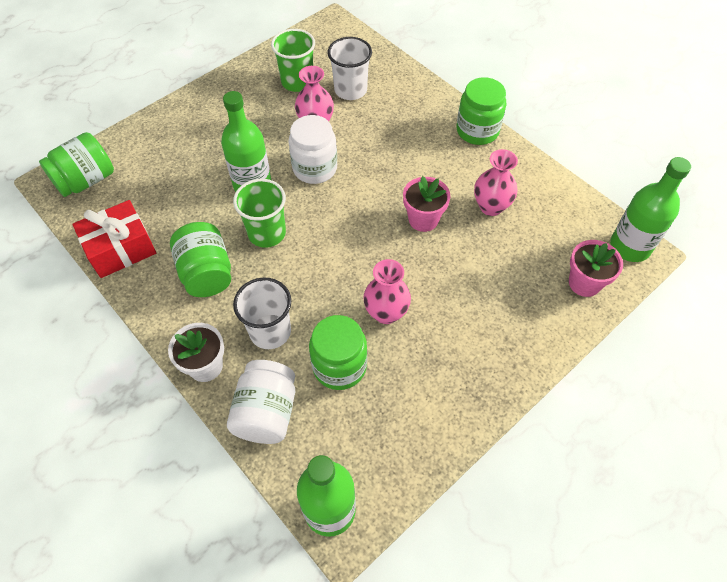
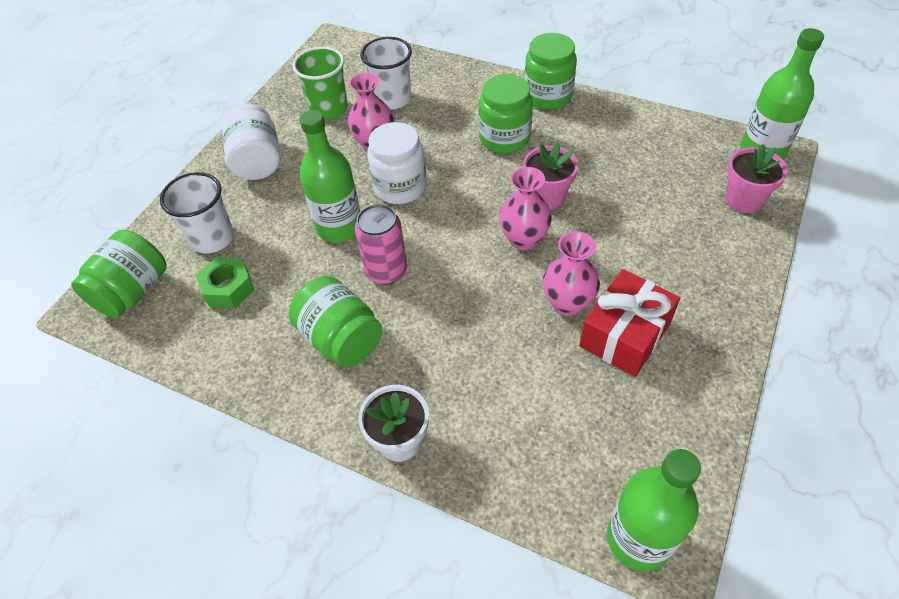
camera: 20 degrees left, 5 degrees down
red gift [72,200,156,278] -> red gift moved to [579,269,680,377]
white jar [227,360,295,444] -> white jar moved to [222,104,280,180]
green cup [233,179,286,248] -> pink can [355,204,407,284]
white cup [233,278,291,349] -> white cup moved to [160,172,234,254]
green jar [309,315,367,390] -> green jar moved to [479,74,533,154]
pink vase [474,149,518,216] -> pink vase moved to [499,167,552,250]
none -> green nut [196,257,255,308]

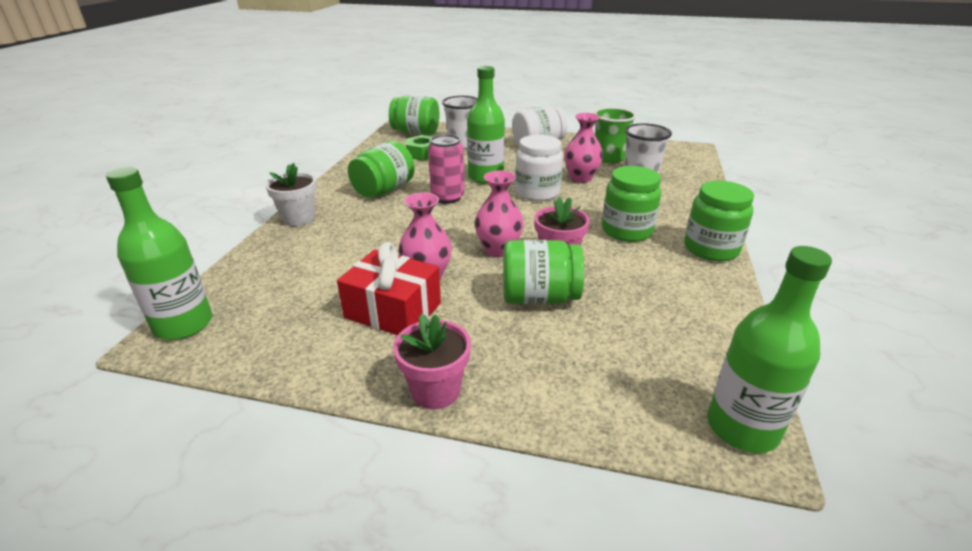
camera: 75 degrees right, 20 degrees down
pink flower pot [726,144,788,213] -> pink flower pot moved to [393,314,471,409]
none -> green jar [503,240,584,304]

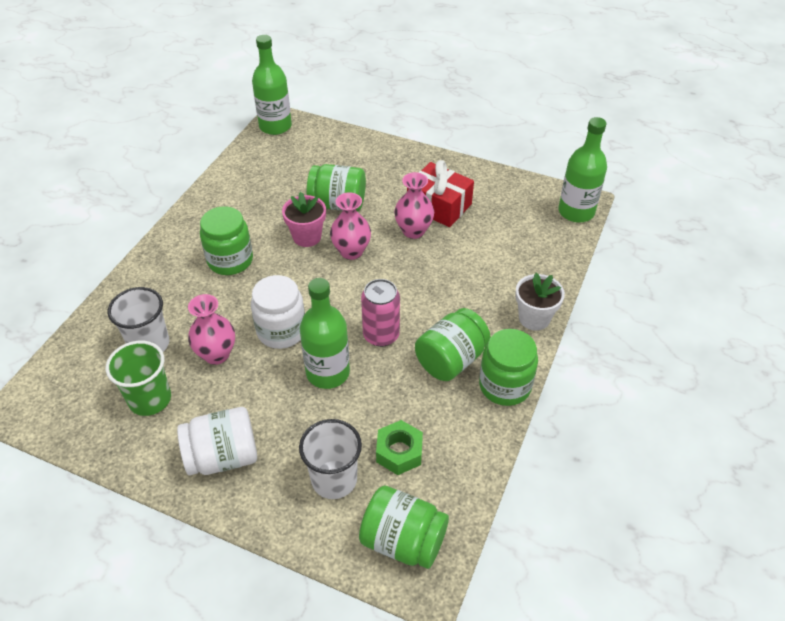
camera: 170 degrees left, 15 degrees up
pink flower pot [393,314,471,409] -> none
green jar [684,181,754,261] -> green jar moved to [479,329,538,406]

